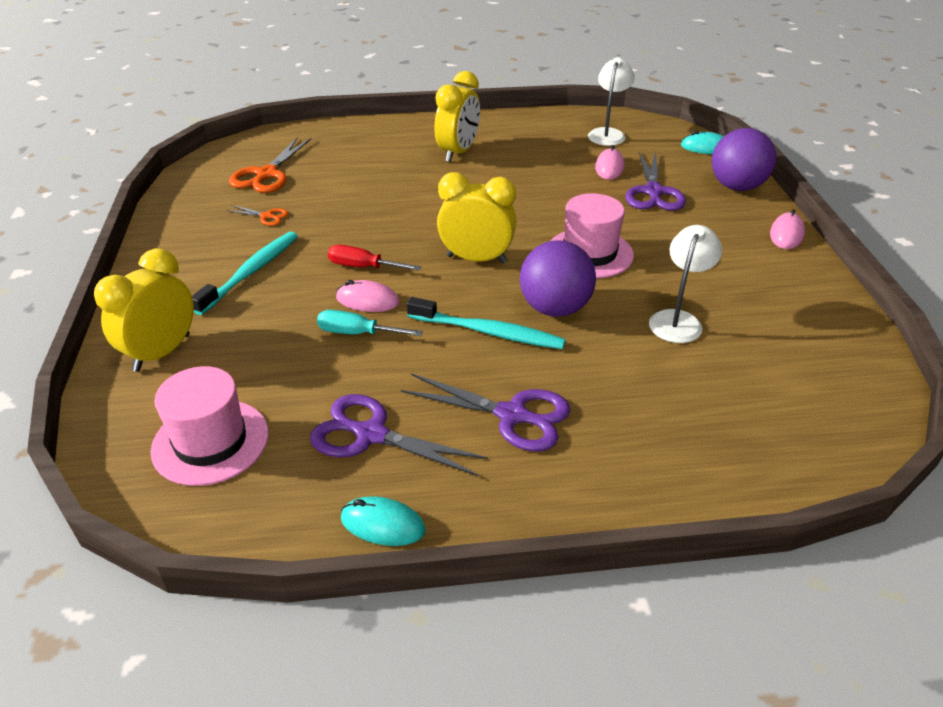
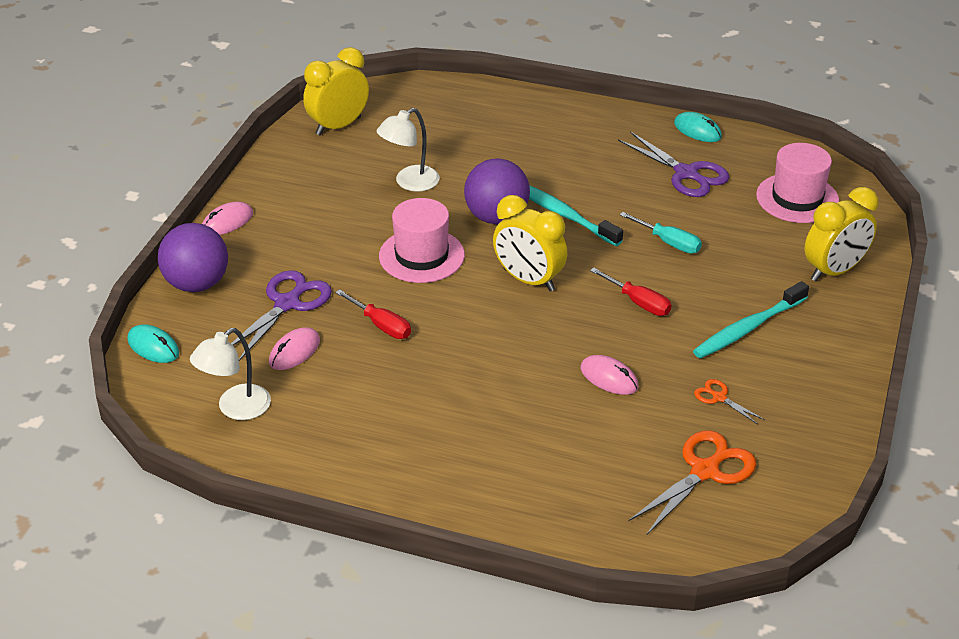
camera: 155 degrees left, 0 degrees up
pink mouse [336,280,399,312] -> pink mouse moved to [581,355,639,395]
purple scissors [401,373,570,451] -> none
yellow clock [434,71,480,162] -> yellow clock moved to [303,47,369,136]
none -> red screwdriver [335,289,411,339]

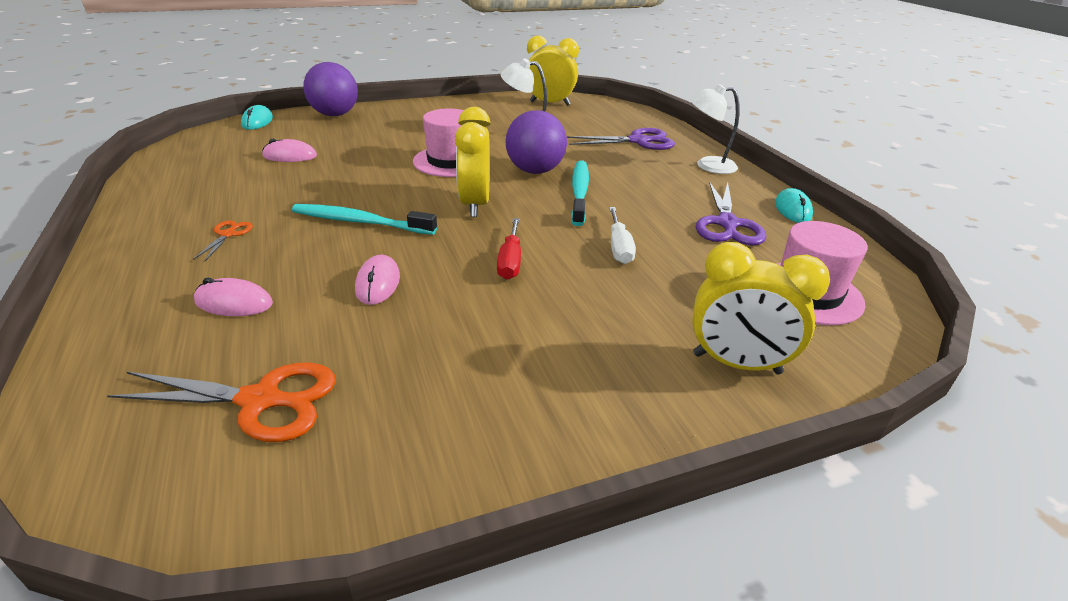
camera: 50 degrees right, 5 degrees down
white lamp [190,328,271,420] -> white lamp moved to [690,84,740,174]
pink mouse [202,201,253,235] -> pink mouse moved to [194,278,273,316]
purple scissors [231,270,332,361] -> purple scissors moved to [567,128,675,150]
red screwdriver [335,289,411,339] -> none
turquoise screwdriver [620,212,702,254] -> white screwdriver [609,207,636,264]
turquoise toothbrush [693,281,809,358] -> turquoise toothbrush moved to [292,204,437,235]
orange scissors [694,379,763,424] -> orange scissors moved to [193,220,253,261]

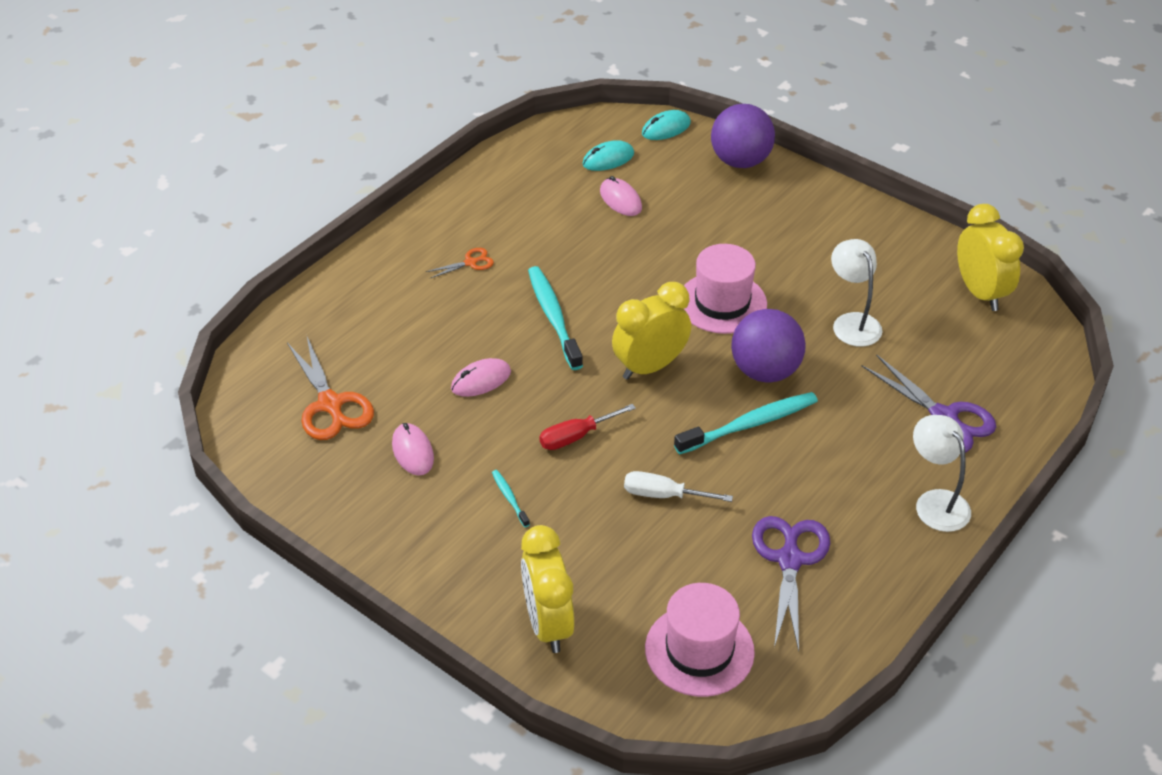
camera: 60 degrees right, 10 degrees up
pink mouse [194,278,273,316] -> pink mouse moved to [392,423,434,476]
white screwdriver [609,207,636,264] -> white screwdriver turned 45 degrees clockwise [624,471,733,502]
purple scissors [696,181,766,245] -> purple scissors turned 120 degrees clockwise [752,516,830,651]
turquoise mouse [775,188,813,223] -> turquoise mouse moved to [582,140,634,171]
none -> turquoise toothbrush [492,470,530,527]

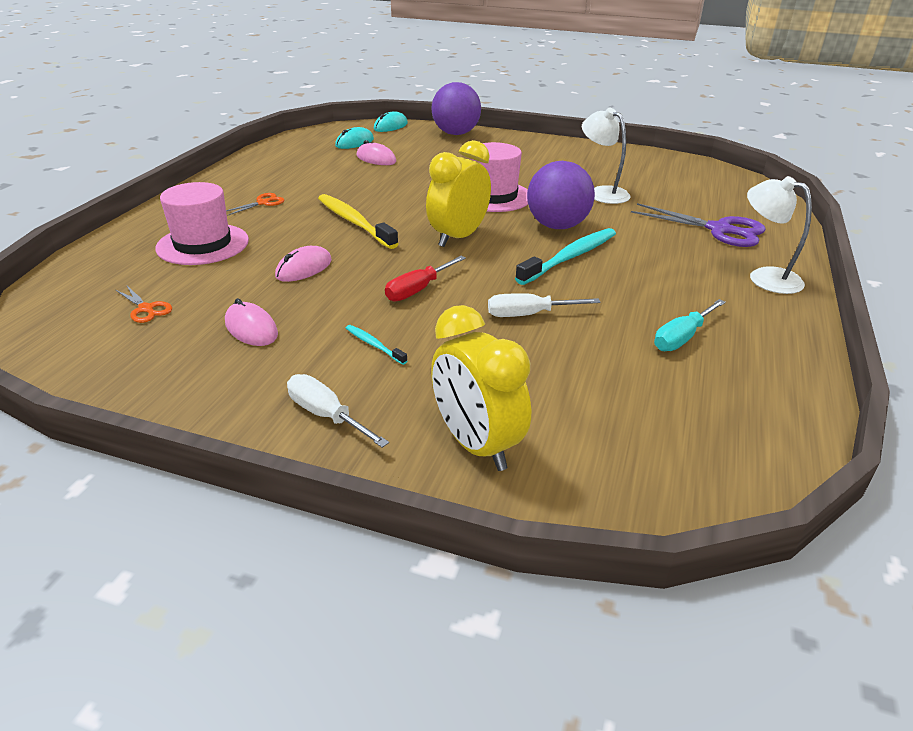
camera: 20 degrees left, 10 degrees down
orange scissors [287,337,374,440] -> orange scissors [116,286,172,323], size x0.50
turquoise toothbrush [528,266,583,370] -> yellow toothbrush [318,194,398,249]
pink hat [645,583,755,697] -> pink hat moved to [155,182,249,265]
purple scissors [752,516,830,651] -> turquoise screwdriver [654,299,726,351]
yellow clock [957,204,1024,311] -> none
none -> white screwdriver [287,374,389,448]

